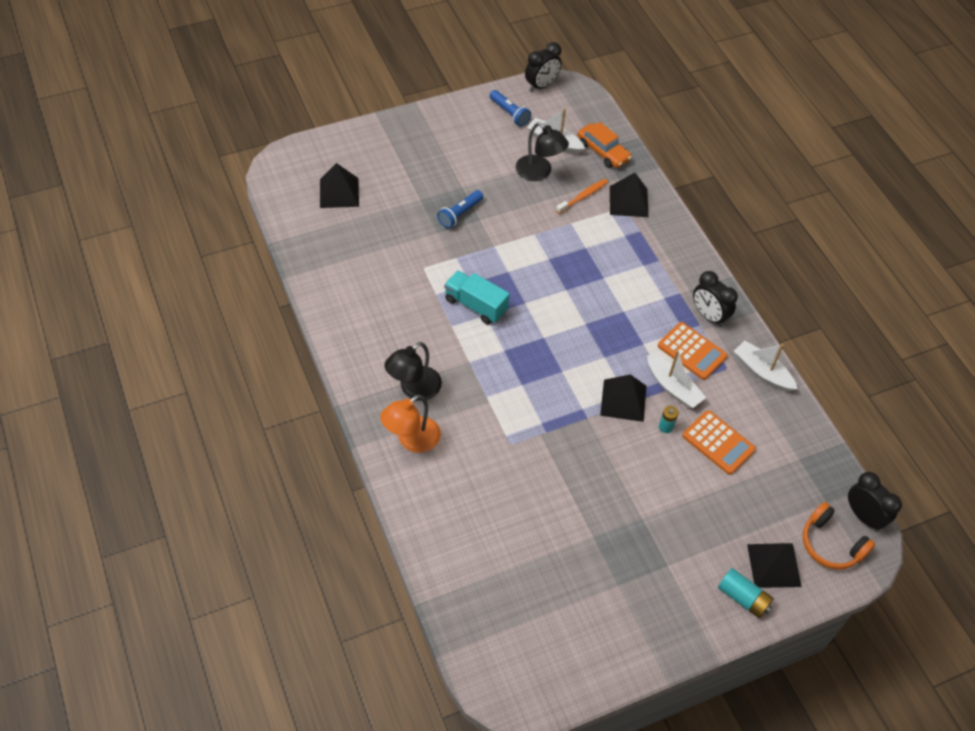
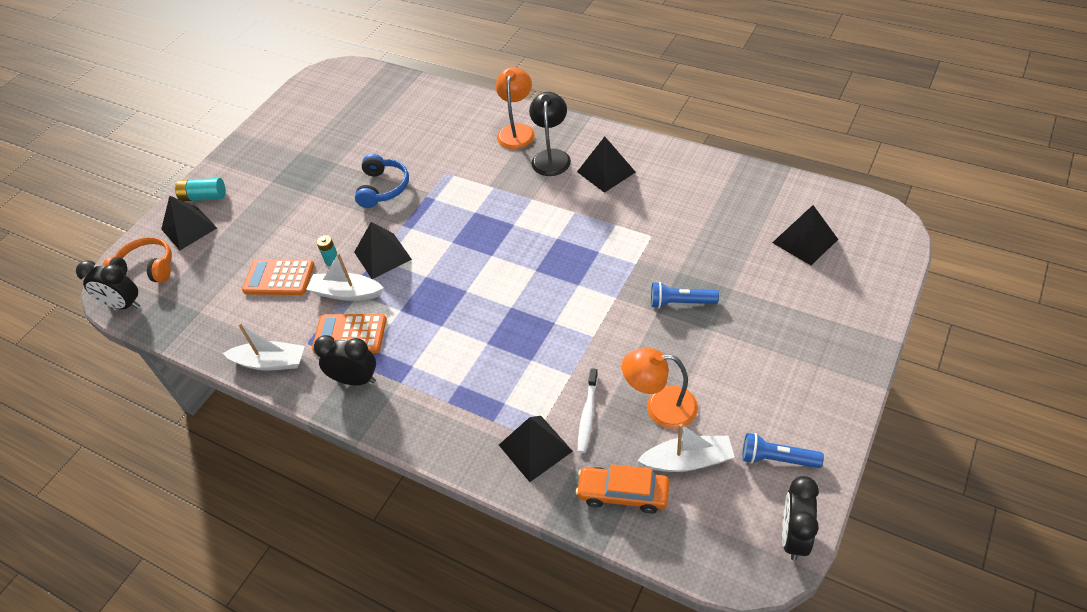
camera: 150 degrees right, 5 degrees down
blue flashlight [437,190,483,228] -> blue flashlight turned 90 degrees counterclockwise [651,282,719,308]
turquoise truck [444,270,510,325] -> none
black lamp [516,122,569,181] -> orange lamp [622,348,698,429]
orange toothbrush [556,179,608,214] -> white toothbrush [578,368,598,453]
none -> blue headphones [355,154,409,208]
none -> black pyramid [577,137,635,193]

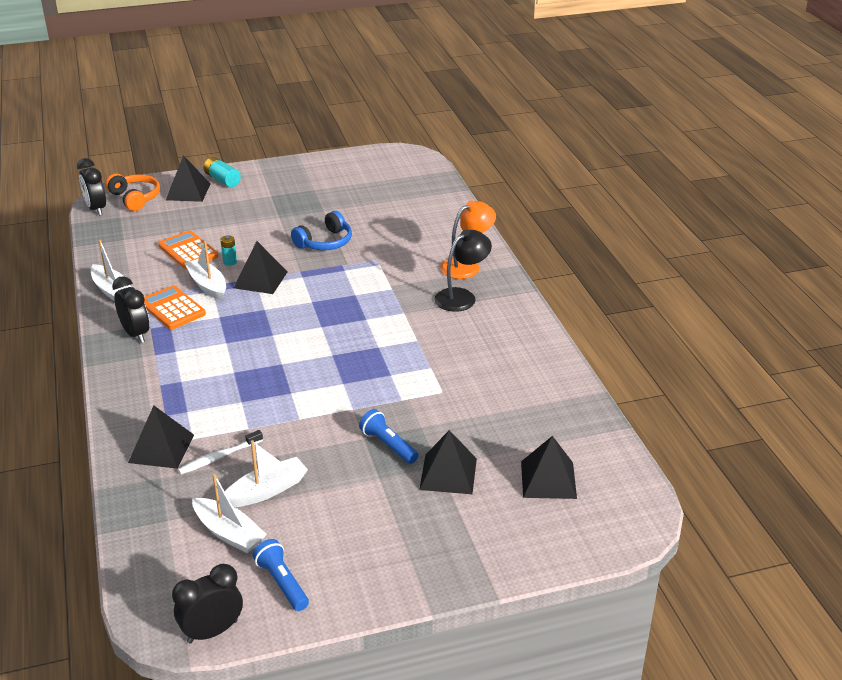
camera: 40 degrees right, 15 degrees down
orange car [576,464,669,514] -> none
black pyramid [577,137,635,193] -> black pyramid moved to [419,430,477,494]
orange lamp [622,348,698,429] -> white boat [225,440,308,507]

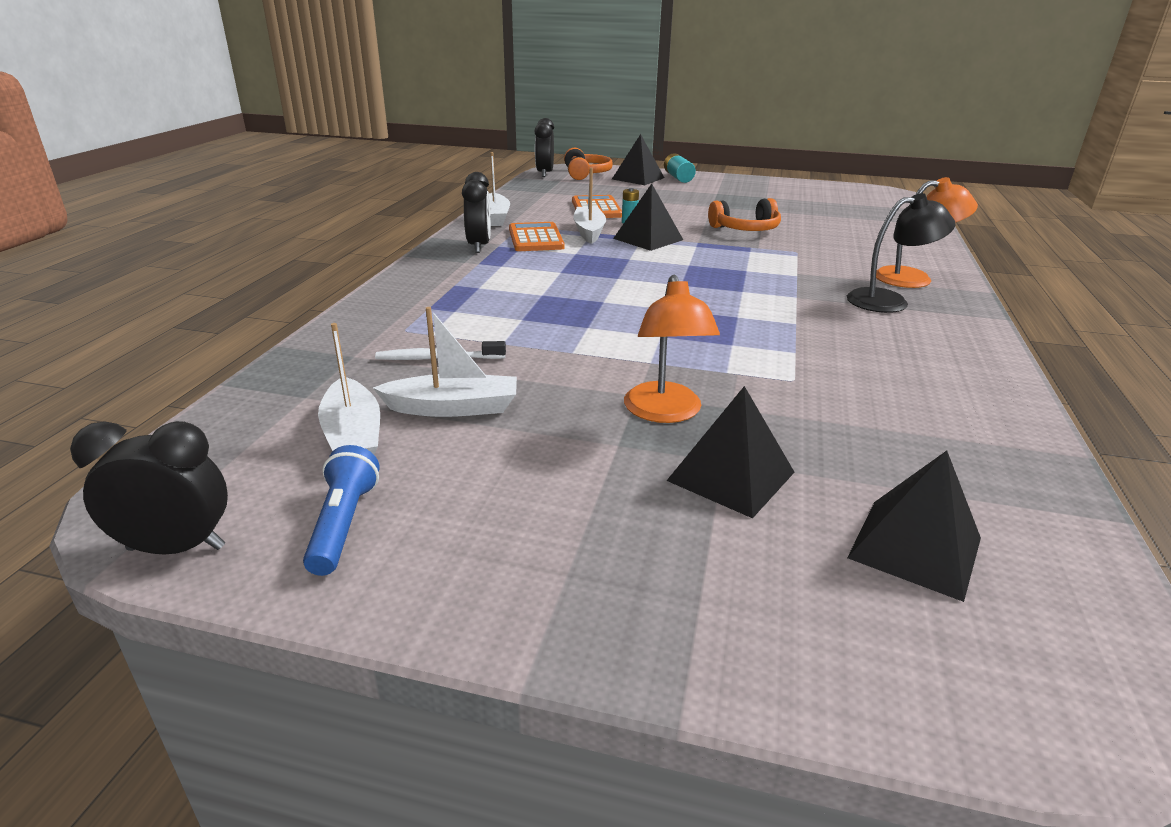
camera: 30 degrees right, 5 degrees down
black pyramid [128,405,194,469] -> none
blue headphones [291,211,352,250] -> orange headphones [708,198,781,231]
blue flashlight [359,409,419,464] -> orange lamp [624,275,720,423]

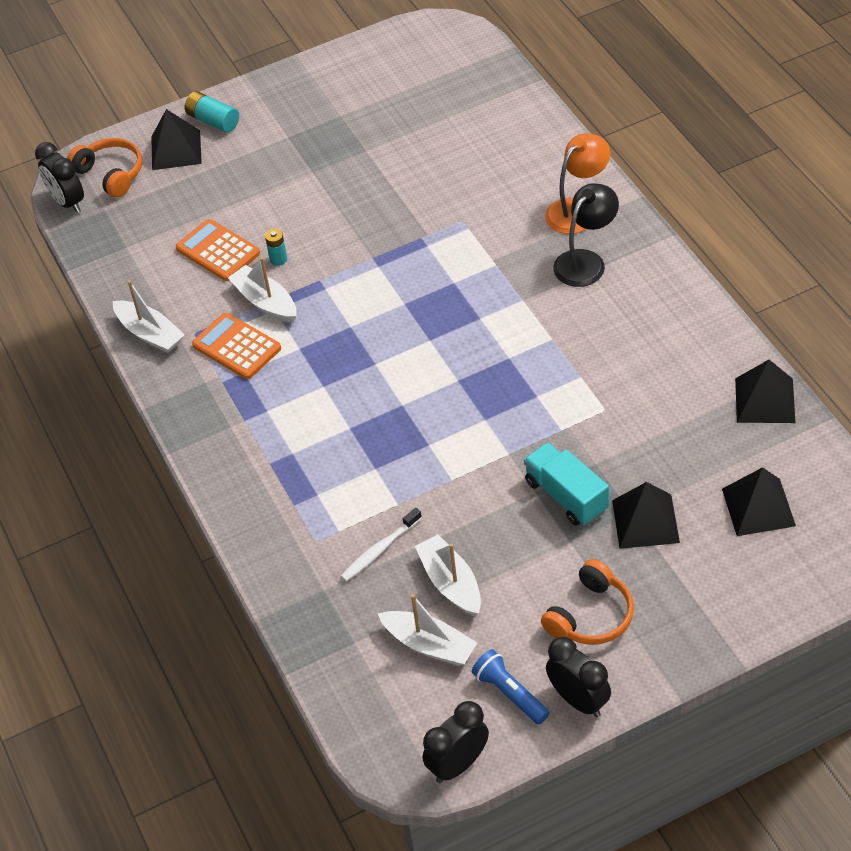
camera: 35 degrees left, 20 degrees up
white boat [373,307,517,417] -> white boat turned 75 degrees counterclockwise [415,535,481,616]
black clock [462,172,491,253] -> black clock moved to [546,637,611,717]
black pyramid [613,184,683,251] -> black pyramid moved to [735,360,796,423]
orange lamp [624,275,720,423] -> turquoise truck [524,442,609,526]
orange headphones [708,198,781,231] -> orange headphones moved to [541,559,634,645]

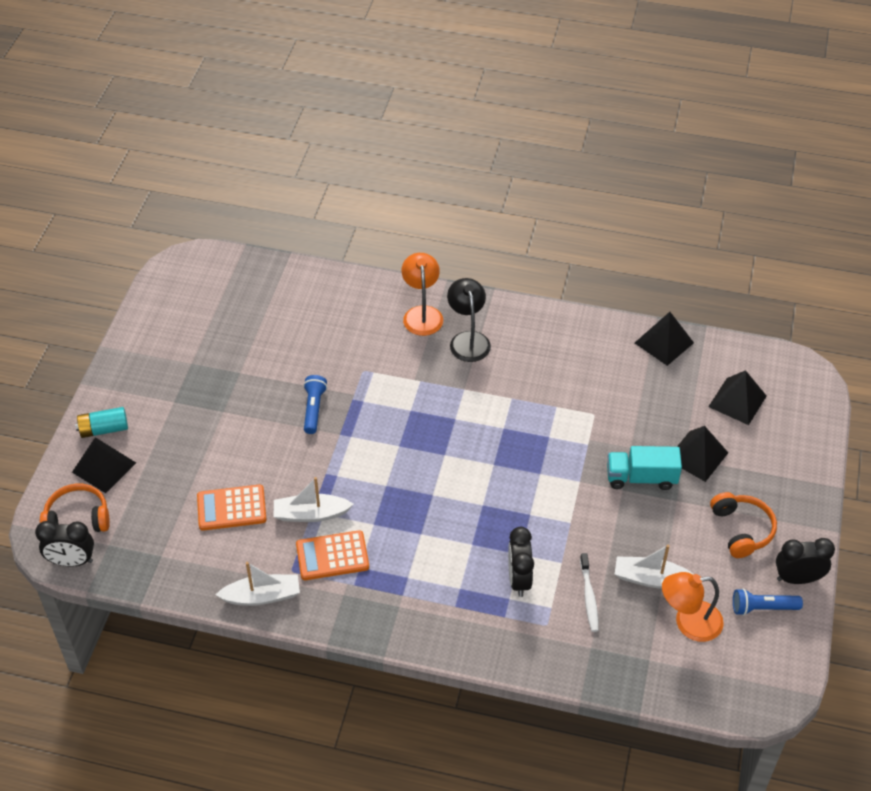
camera: 55 degrees left, 0 degrees up
turquoise battery [265,229,287,266] -> none
white boat [378,594,477,666] -> orange lamp [662,572,724,642]
black clock [423,701,489,783] -> black clock moved to [508,527,534,597]
none -> blue flashlight [303,375,327,434]

